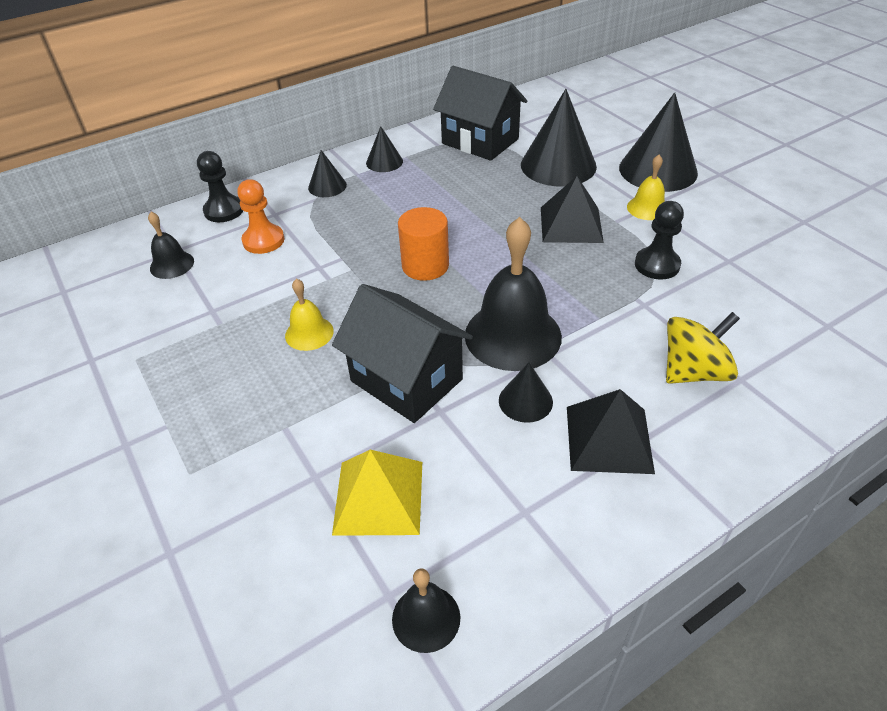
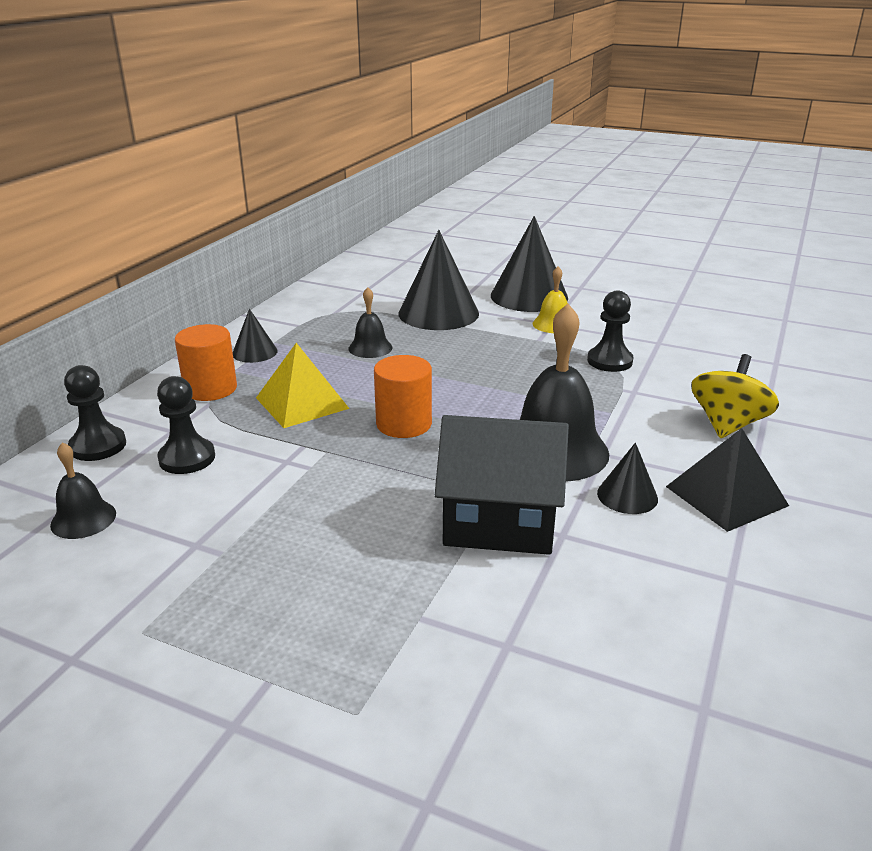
camera: 35 degrees left, 15 degrees down
orange pawn [237,179,284,254] -> black pawn [157,376,215,474]
yellow bell [285,279,334,351] -> none
black cone [308,150,347,197] -> orange cylinder [175,324,237,401]
yellow pyramid [332,450,422,536] -> yellow pyramid moved to [256,343,350,428]
black bell [392,568,460,653] -> black bell moved to [348,287,392,358]
black house [433,66,527,161] -> none
black pyramid [541,176,604,243] -> none

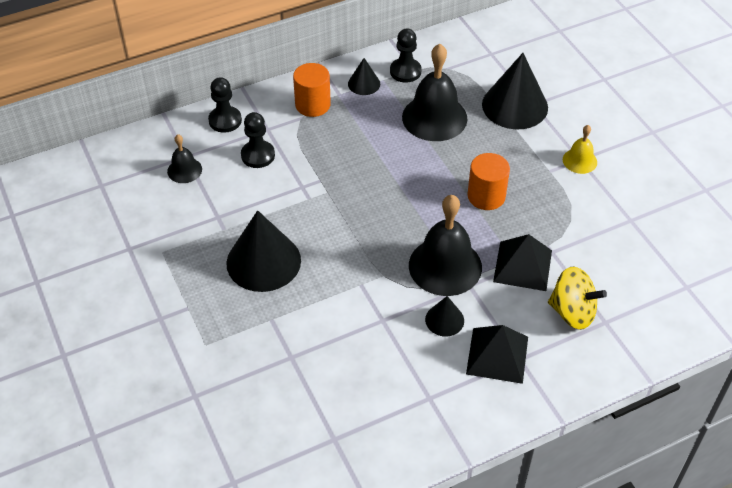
camera: 40 degrees right, 20 degrees up
yellow pyramid [256,343,350,428] -> none
black bell [348,287,392,358] -> black bell [402,44,468,141], size x1.96
orange cylinder [374,355,432,438] -> orange cylinder moved to [468,153,510,210]
black house [435,415,569,555] -> none
black cone [491,216,568,312] -> black cone moved to [226,210,301,292]
black pawn [587,291,634,372] -> black pawn moved to [390,29,422,83]
yellow spinning top [691,354,779,438] -> yellow spinning top turned 45 degrees clockwise [548,267,607,330]
none -> black pyramid [493,234,552,291]

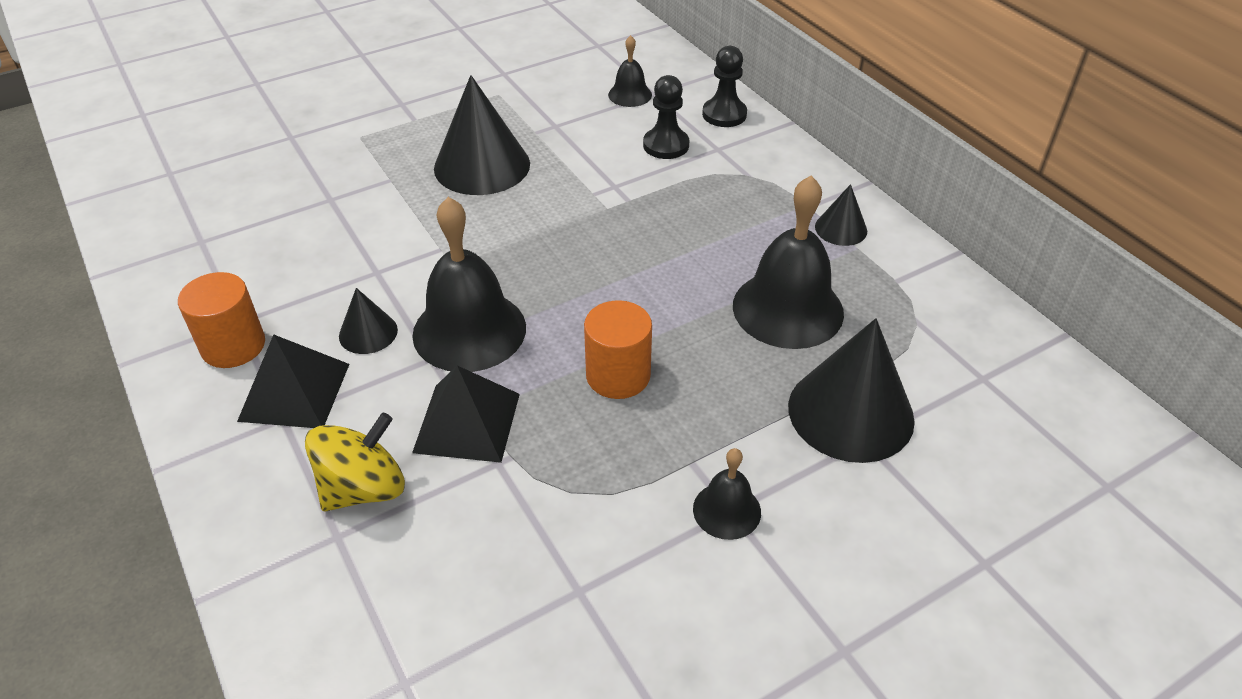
camera: 85 degrees right, 5 degrees down
orange cylinder [293,63,331,117] -> orange cylinder moved to [178,272,265,368]
black pawn [390,29,422,83] -> none
yellow spinning top [548,267,607,330] -> yellow spinning top turned 150 degrees counterclockwise [305,413,405,511]
yellow bell [563,125,597,174] -> black bell [693,448,761,540]

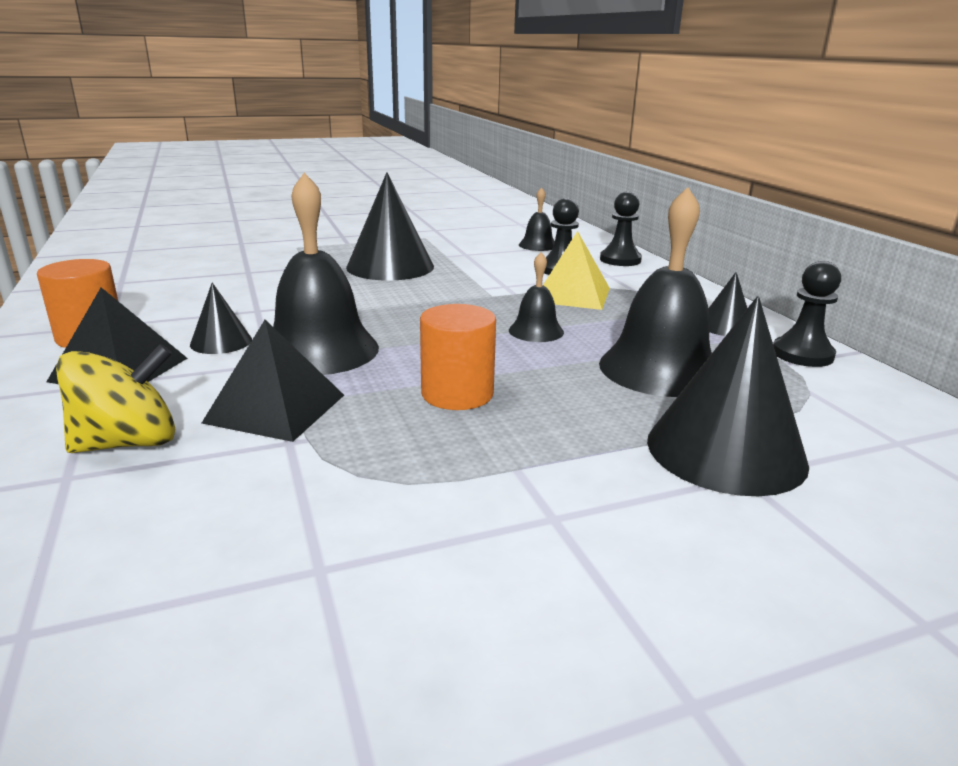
camera: 10 degrees right, 20 degrees down
black bell [693,448,761,540] -> black bell moved to [509,252,564,342]
none -> yellow pyramid [543,231,610,310]
none -> black pawn [773,261,841,367]

